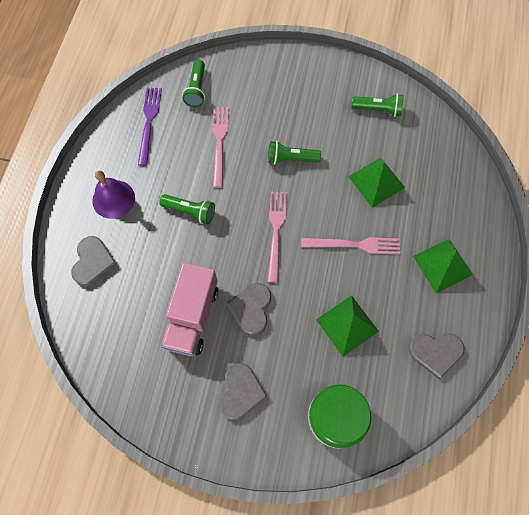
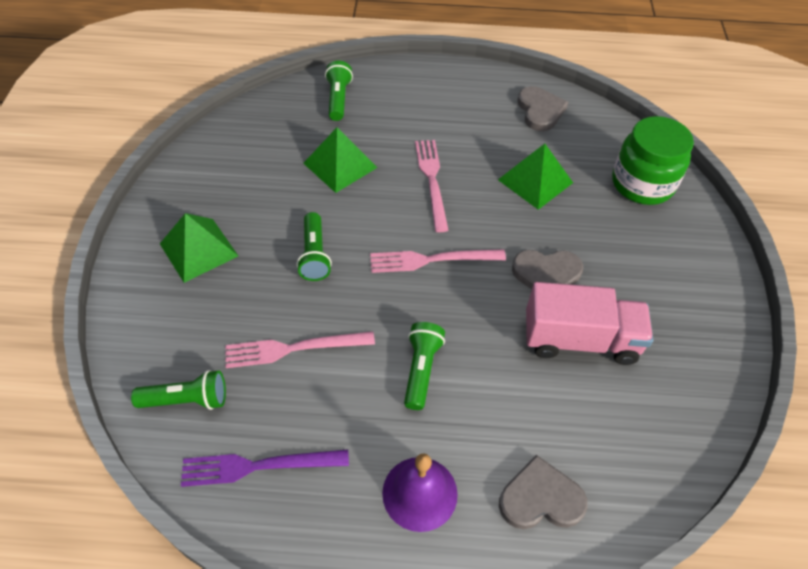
camera: 100 degrees left, 15 degrees down
grey heart [220,363,267,420] -> none
green flashlight [351,93,404,117] -> green flashlight moved to [325,61,353,121]
green pyramid [413,239,473,293] -> green pyramid moved to [160,213,238,283]

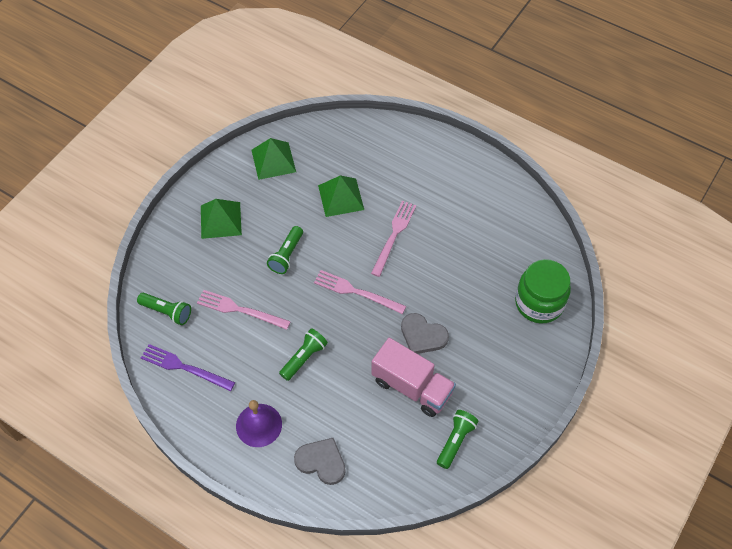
camera: 30 degrees right, 5 degrees up
green flashlight [325,61,353,121] -> green flashlight moved to [437,410,479,469]
green pyramid [498,144,573,210] -> green pyramid moved to [252,138,296,180]
grey heart [518,86,569,131] -> none

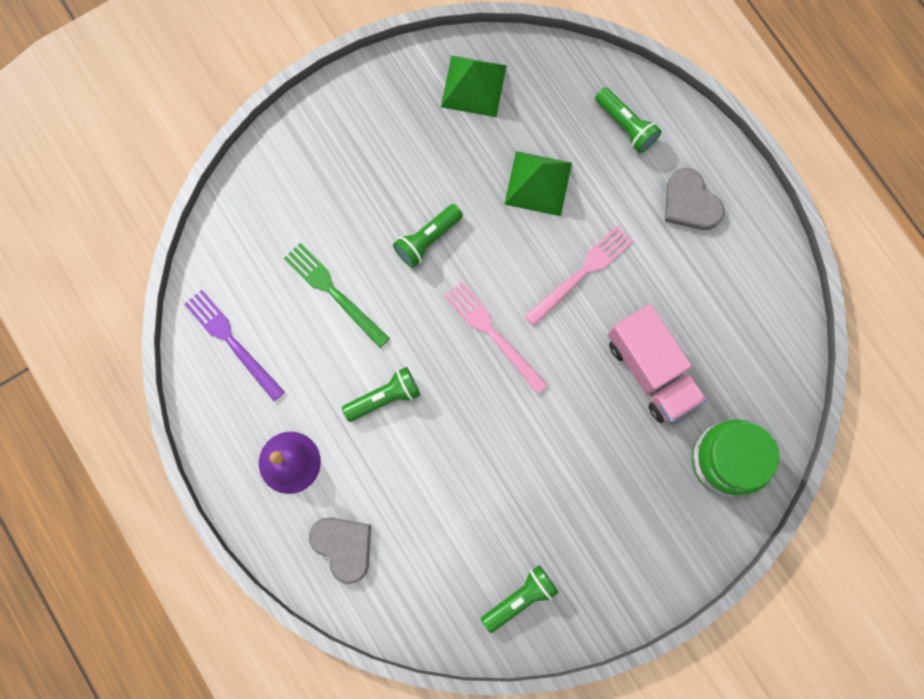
camera: 25 degrees right, 20 degrees up
green flashlight [137,293,191,325] -> green flashlight moved to [595,87,662,153]
pink fork [197,290,291,330] -> green fork [284,243,390,348]
green pyramid [201,199,242,239] -> none
pink truck [371,338,456,417] -> pink truck moved to [608,304,707,423]
grey heart [401,313,449,354] -> grey heart moved to [665,168,725,230]

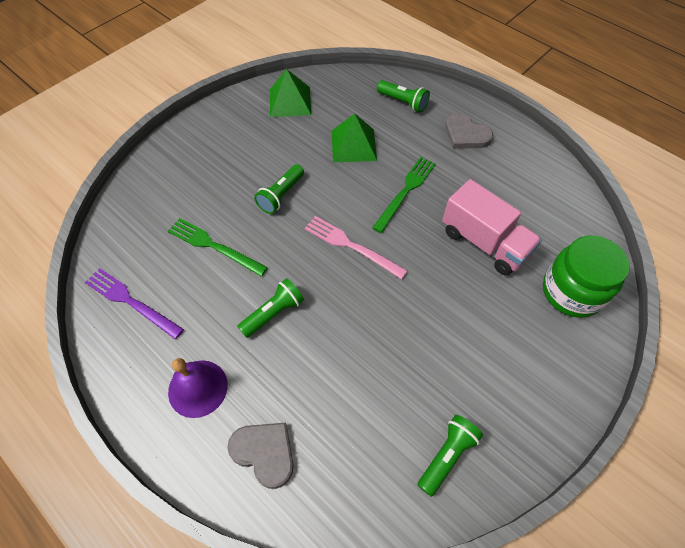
camera: 15 degrees left, 20 degrees down
pink fork [524,225,633,326] -> green fork [372,157,436,233]

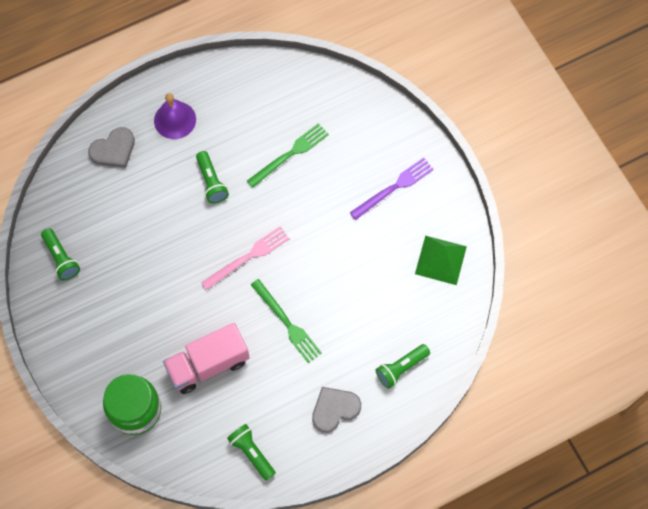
camera: 110 degrees right, 10 degrees up
purple fork [85,268,184,339] -> purple fork moved to [350,158,434,220]
green flashlight [254,164,304,214] -> green flashlight moved to [227,424,276,481]
green pyramid [332,114,377,162] -> none

